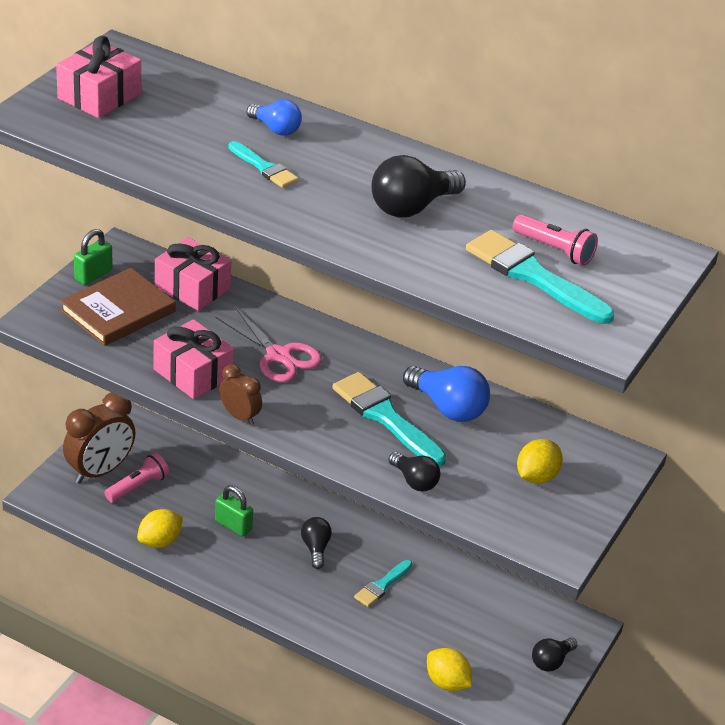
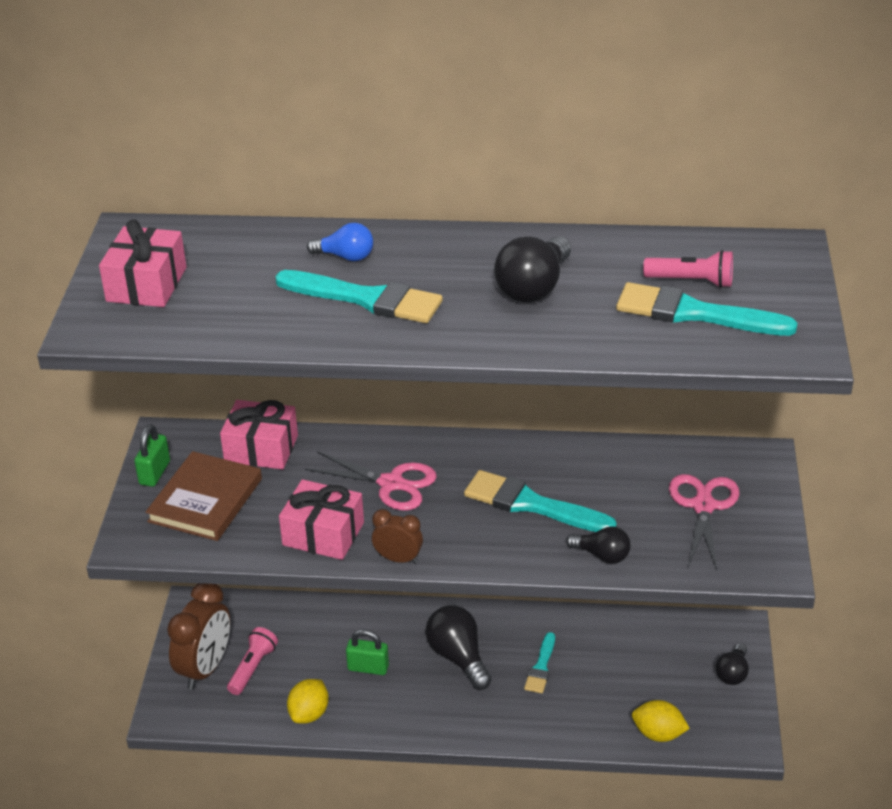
camera: 20 degrees left, 0 degrees up
turquoise brush [228,141,298,188] -> turquoise brush [275,270,443,323], size x1.77
black light bulb [301,517,332,569] -> black light bulb [426,605,492,690], size x1.64
blue light bulb [403,366,490,422] -> none
yellow lemon [517,439,563,484] -> pink scissors [669,474,740,570]

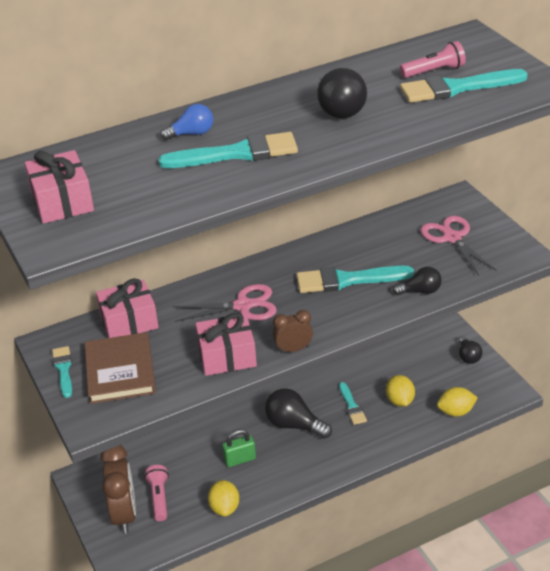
camera: 30 degrees left, 0 degrees up
green padlock [134,424,170,487] -> turquoise brush [52,346,72,398]
none -> yellow lemon [386,375,415,407]

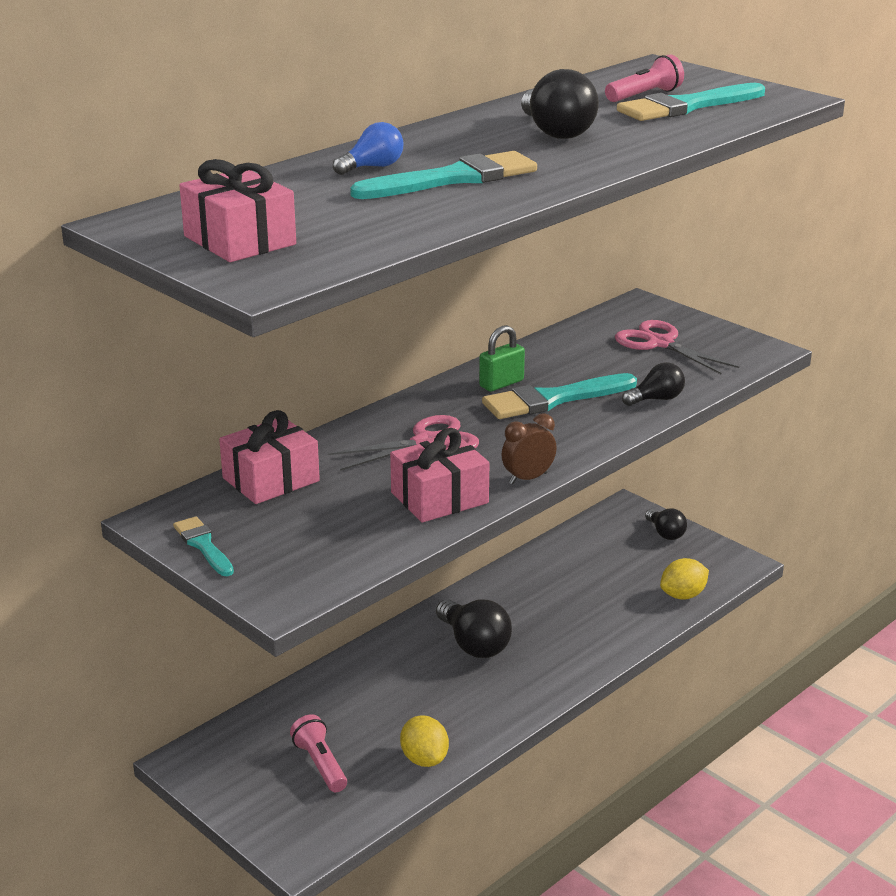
camera: 20 degrees left, 10 degrees down
brown book [85,332,156,404] -> none
brown clock [101,445,136,534] -> none
green padlock [222,429,256,467] -> green padlock moved to [479,325,525,391]
black light bulb [265,388,332,439] -> black light bulb turned 135 degrees counterclockwise [436,599,512,658]
turquoise brush [339,382,367,425] -> none
yellow lemon [386,375,415,407] -> none

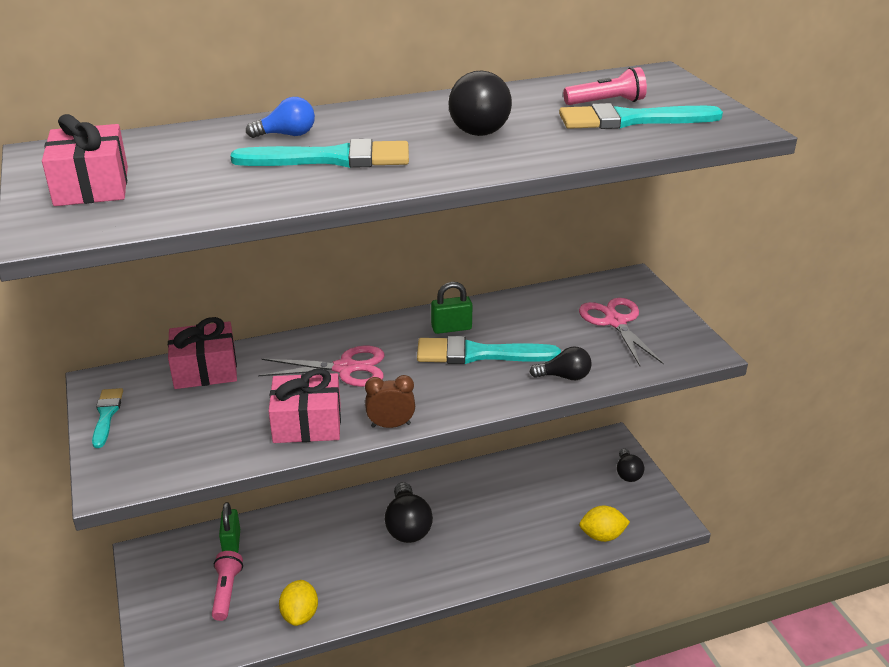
camera: 25 degrees right, 5 degrees up
none -> green padlock [219,502,240,553]

